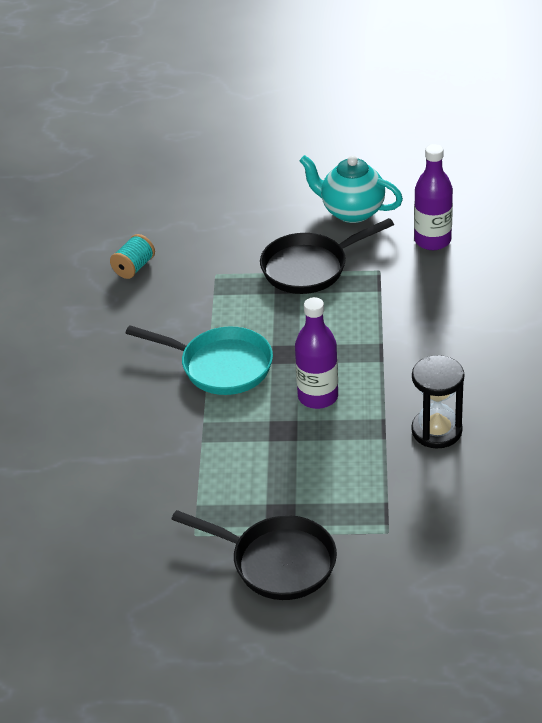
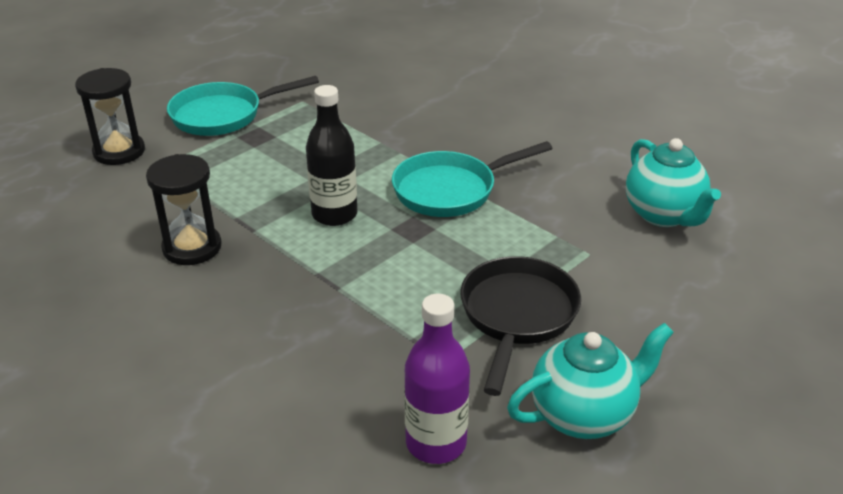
camera: 130 degrees right, 5 degrees down
turquoise spool [110,234,155,279] -> turquoise teapot [626,138,721,227]
black pan [171,510,337,600] -> turquoise pan [167,76,319,136]
purple bottle [295,297,338,409] -> black bottle [306,85,358,226]
none -> black hourglass [75,68,145,165]

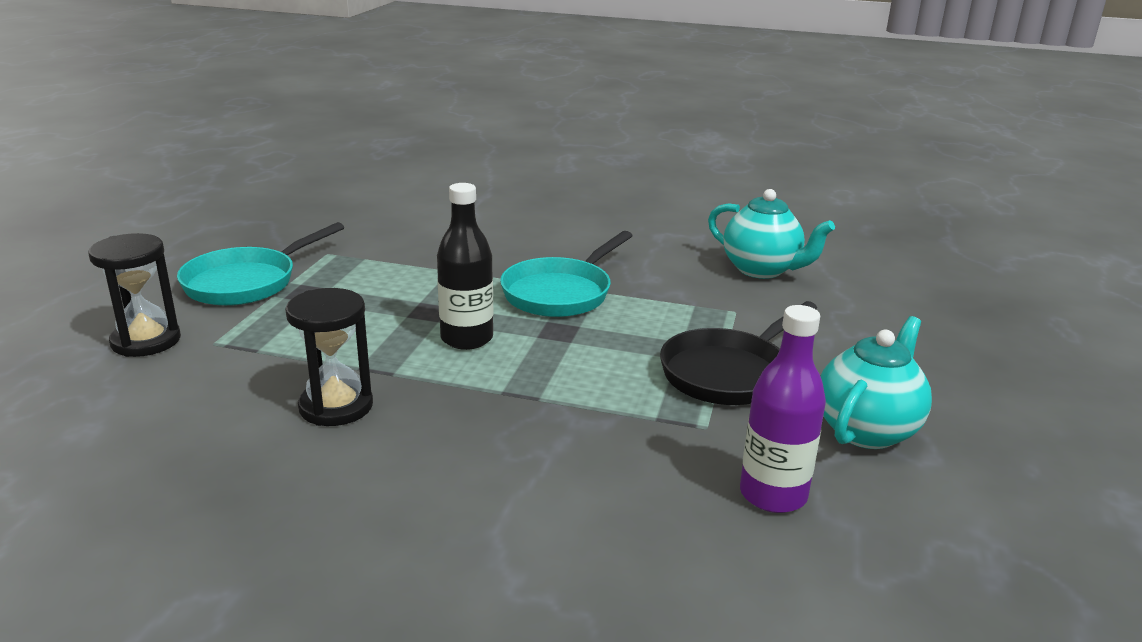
camera: 30 degrees left, 10 degrees down
black pan [460,256,581,396] -> black pan turned 120 degrees counterclockwise [660,301,817,405]

